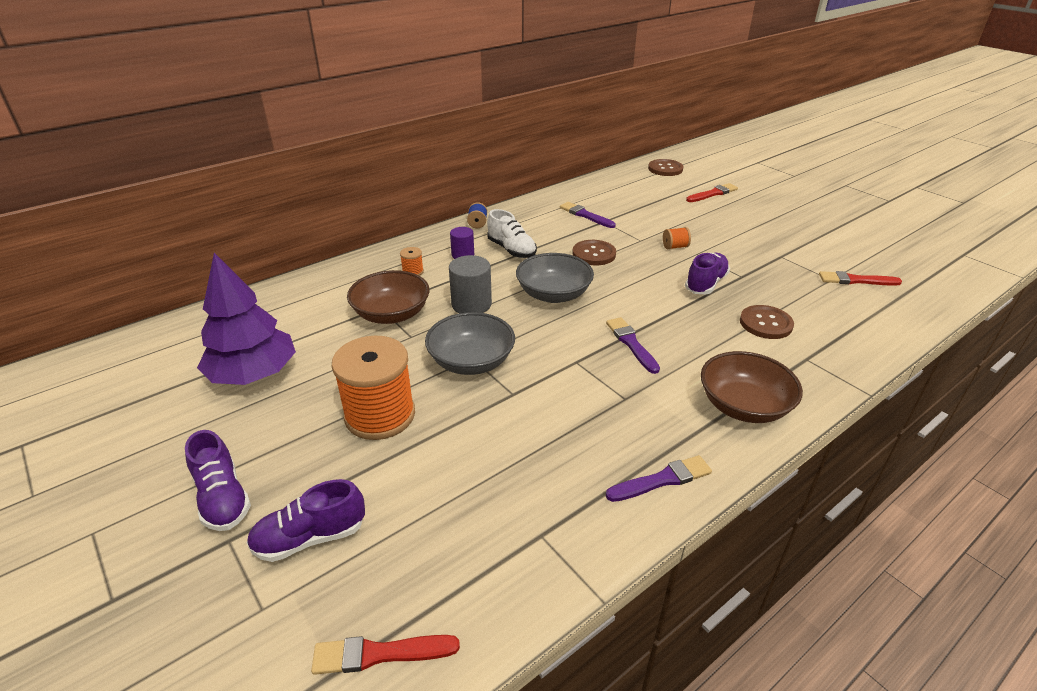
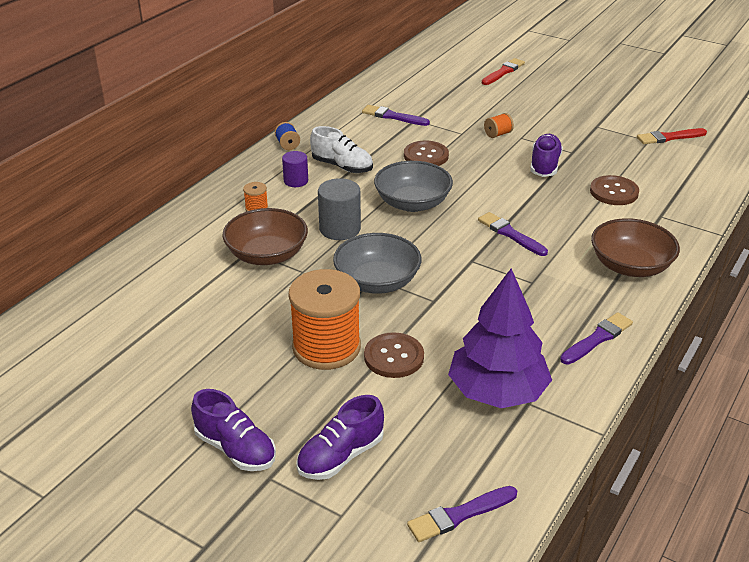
camera: 20 degrees left, 0 degrees up
purple tree [197,253,296,385] -> purple tree moved to [448,268,552,408]
red brush [311,635,460,675] -> purple brush [407,486,517,542]
brown button [648,159,684,176] -> brown button moved to [364,332,424,378]

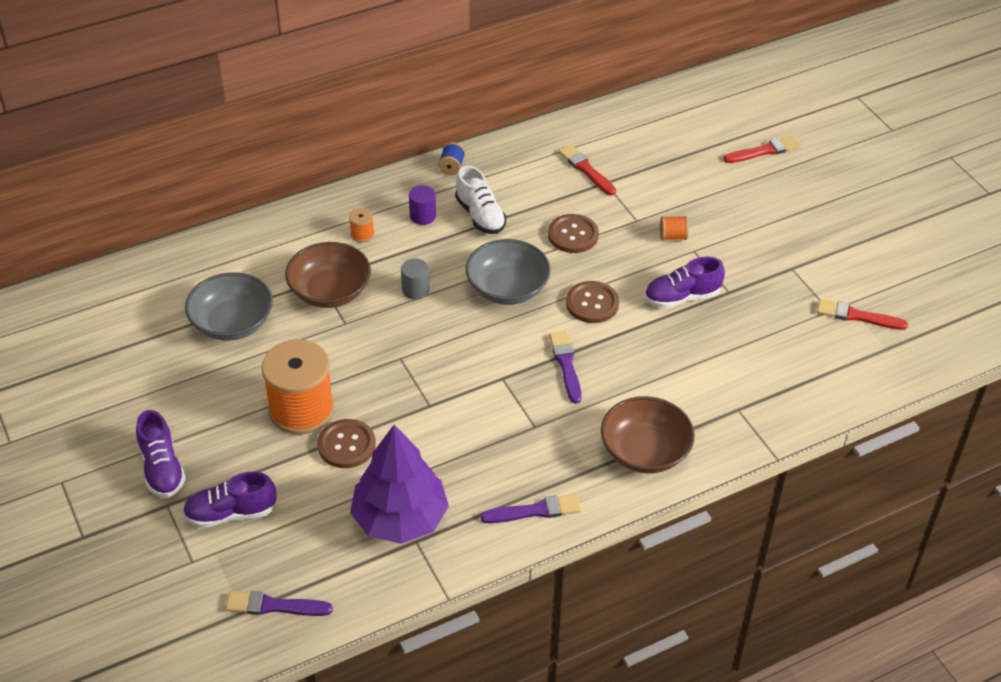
camera: 30 degrees right, 10 degrees up
grey cylinder [318,178,361,240] -> grey cylinder [401,259,430,300], size x0.64
grey bowl [333,233,422,294] -> grey bowl moved to [185,272,273,341]
purple brush [362,105,430,126] -> red brush [559,144,616,195]
purple shoe [530,134,563,177] -> purple shoe turned 150 degrees counterclockwise [645,257,725,308]
brown button [590,175,639,205] -> brown button moved to [566,281,619,323]

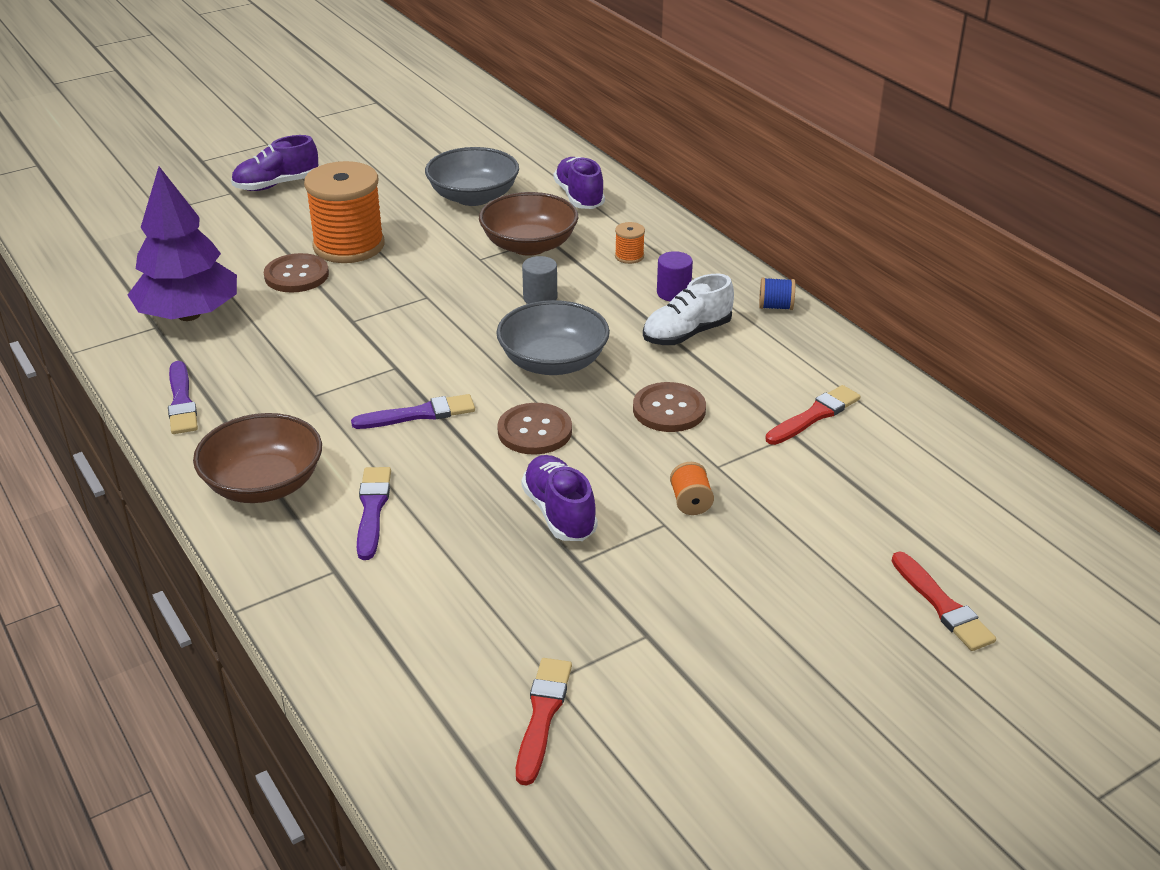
camera: 85 degrees right, 10 degrees down
purple shoe [183,472,277,528] -> purple shoe moved to [554,157,605,209]
purple brush [225,591,333,616] -> purple brush moved to [357,467,391,560]

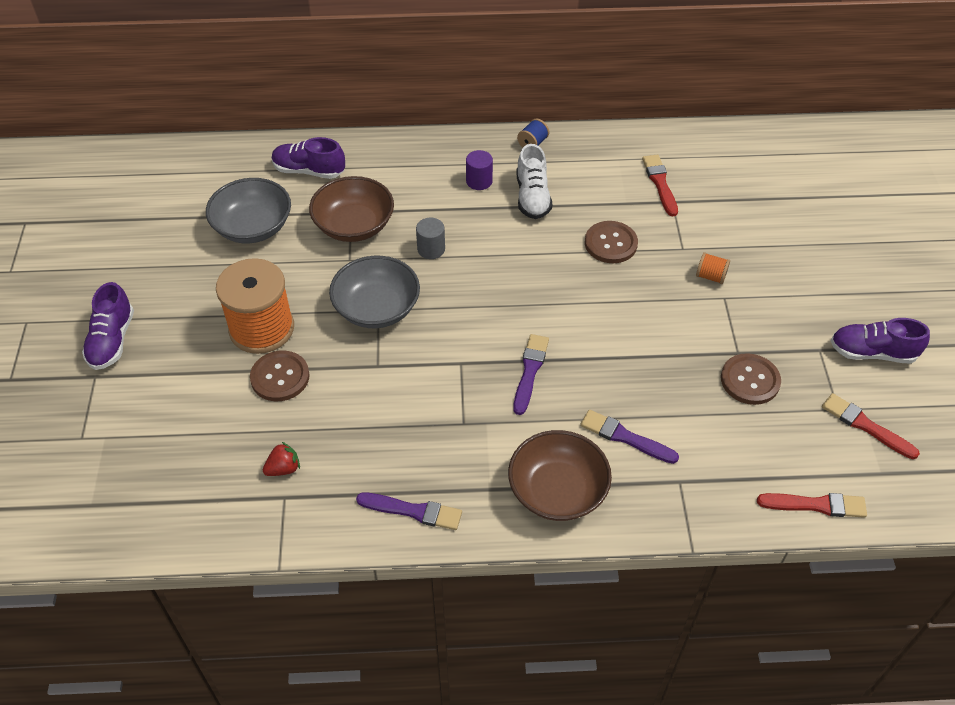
camera: 60 degrees left, 15 degrees up
purple tree [128,166,237,321] -> red strawberry [263,442,300,476]
grey bowl [496,300,610,375] -> grey bowl moved to [329,256,420,328]
brown button [497,403,572,455] -> brown button moved to [721,353,781,405]
purple shoe [521,455,598,541] -> purple shoe moved to [831,318,930,364]
orange spool [615,222,645,264] -> none
red brush [892,552,996,651] -> red brush moved to [757,493,867,518]

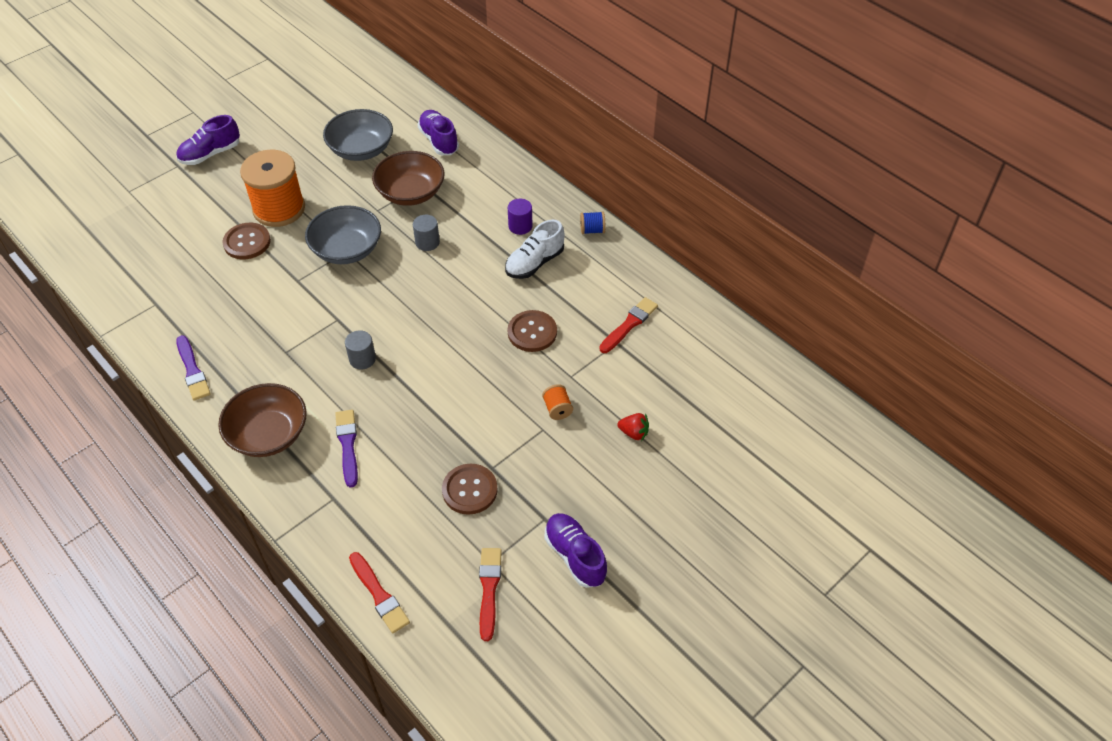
camera: 50 degrees right, 0 degrees up
red strawberry [263,442,300,476] -> red strawberry moved to [617,413,649,441]
purple brush [513,334,549,415] -> grey cylinder [345,330,376,370]

